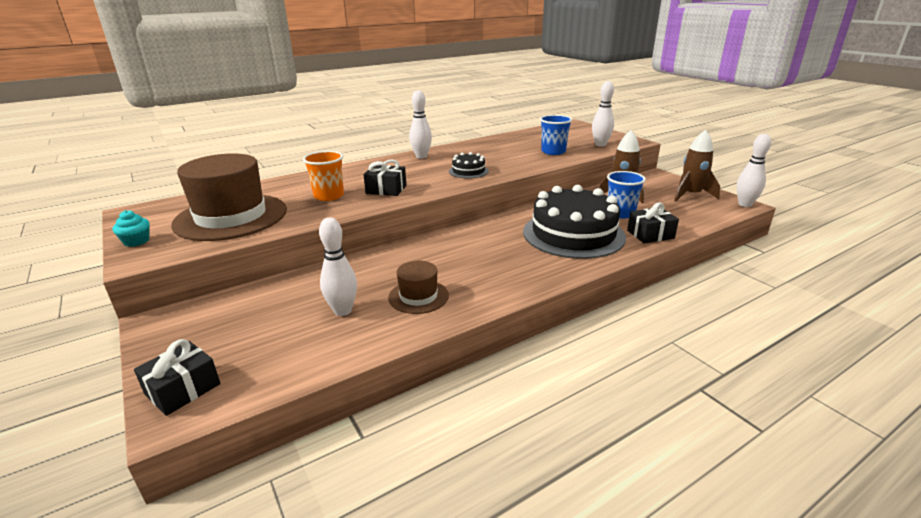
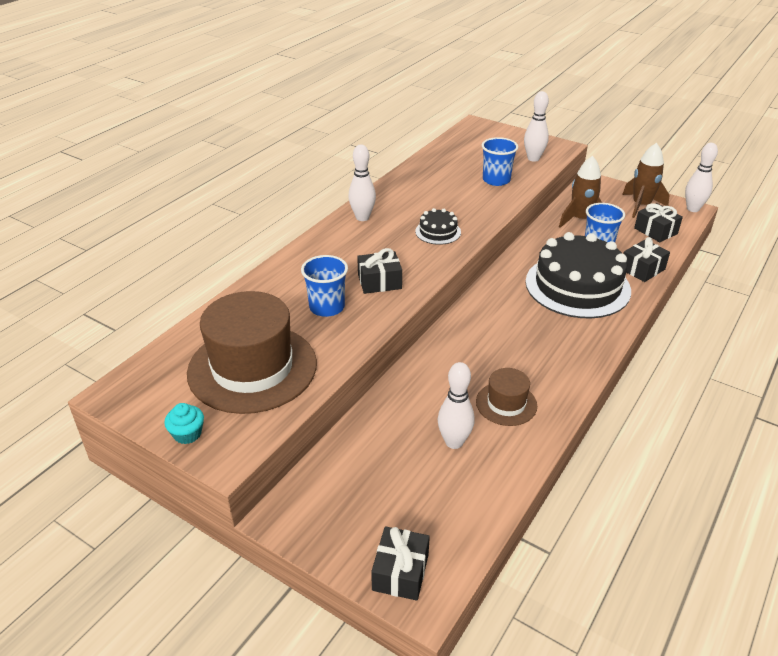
camera: 25 degrees left, 10 degrees up
orange cup [303,151,344,201] -> blue cup [301,255,348,317]
none -> black gift [634,203,683,242]

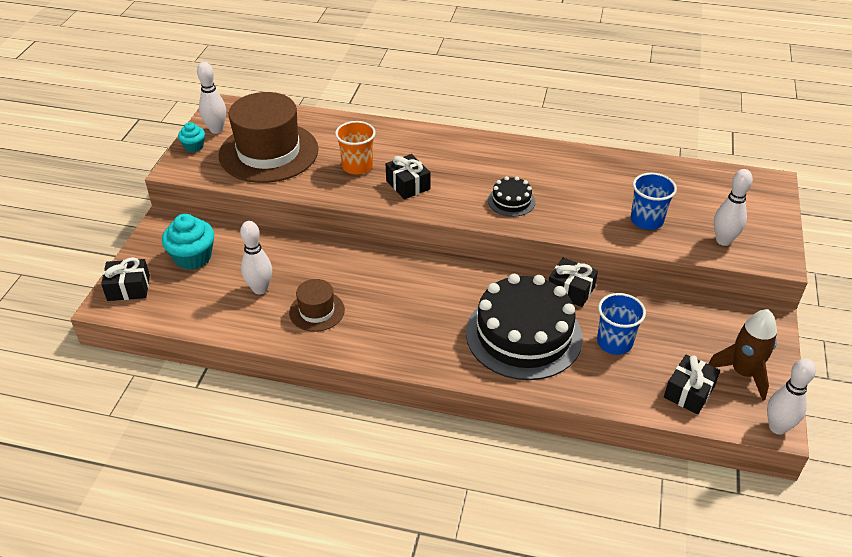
camera: 70 degrees right, 5 degrees up
blue cup [301,255,348,317] -> orange cup [335,121,376,175]
white bowling pin [348,145,376,221] -> white bowling pin moved to [197,62,226,134]
brown rocket [559,156,602,228] -> none
black gift [623,237,670,282] -> black gift moved to [549,258,598,307]
none -> turquoise cupcake [162,214,214,270]

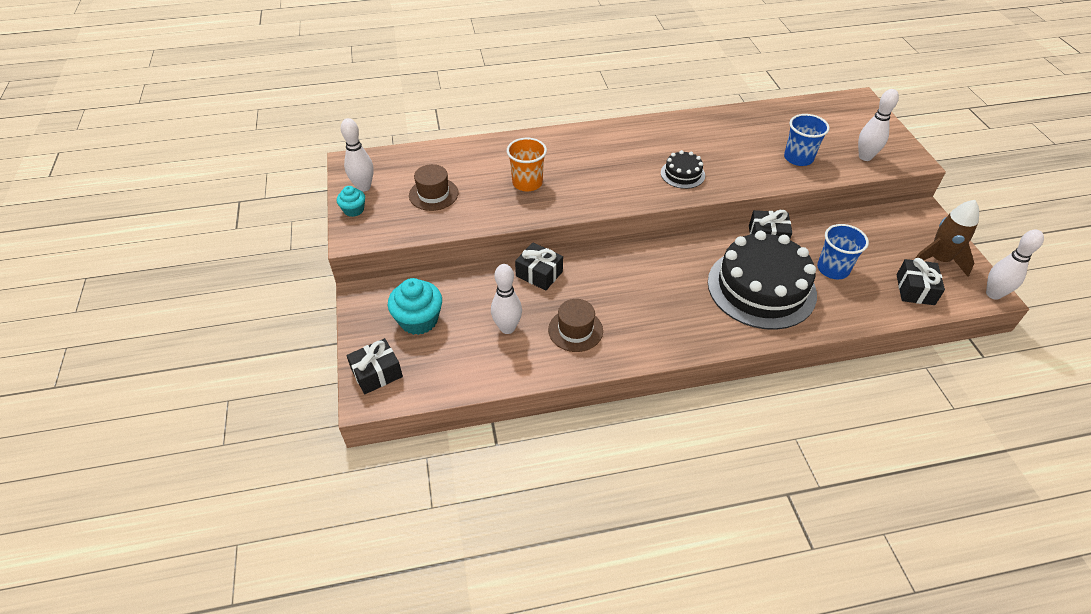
camera: 25 degrees left, 5 degrees up
brown hat [218,92,319,183] -> brown hat [409,164,458,211], size x0.49
black gift [386,154,430,199] -> black gift moved to [515,242,563,291]

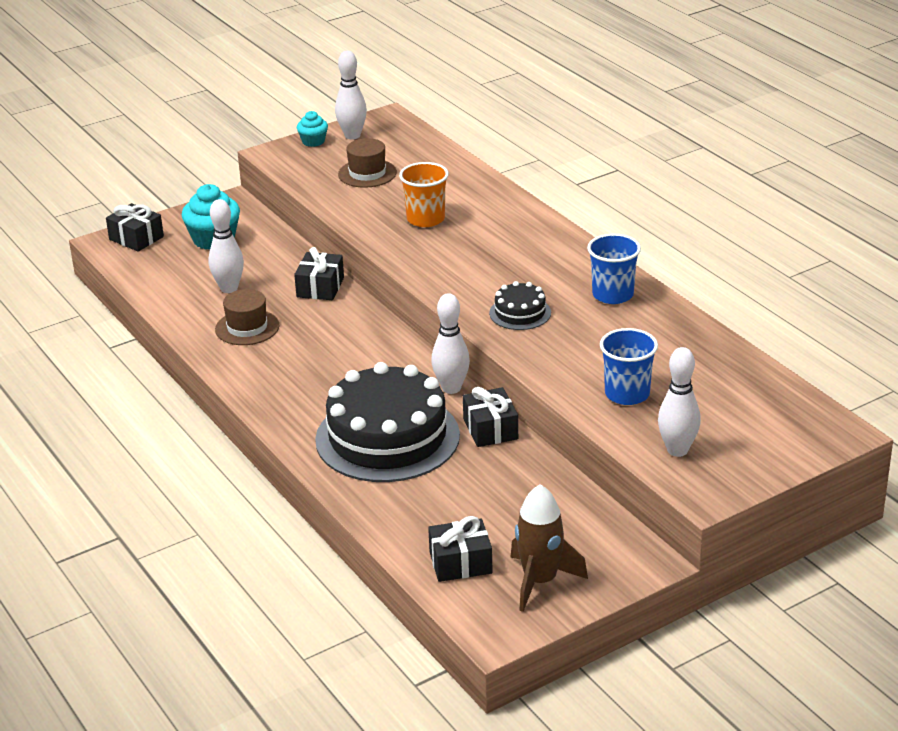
camera: 70 degrees right, 15 degrees down
blue cup [817,224,869,279] -> blue cup moved to [587,234,641,304]
white bowling pin [986,230,1044,300] -> white bowling pin moved to [431,293,470,394]

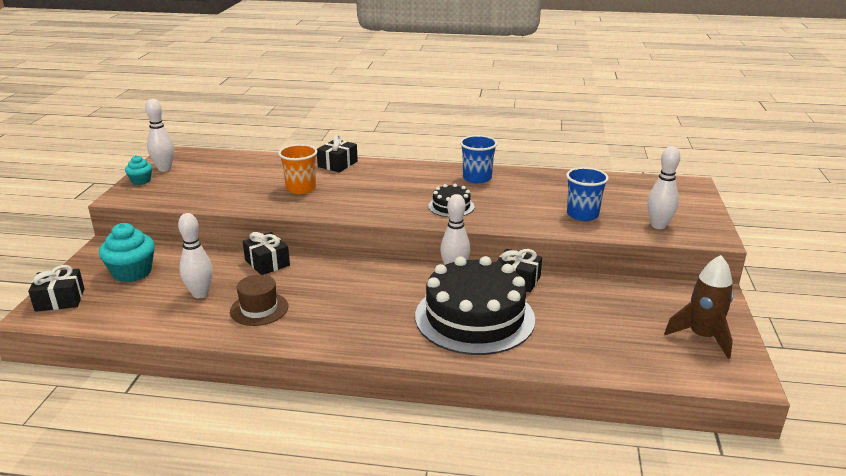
camera: 50 degrees left, 5 degrees down
brown hat [338,138,397,188] -> none
black gift [428,516,493,582] -> black gift moved to [317,135,358,172]

